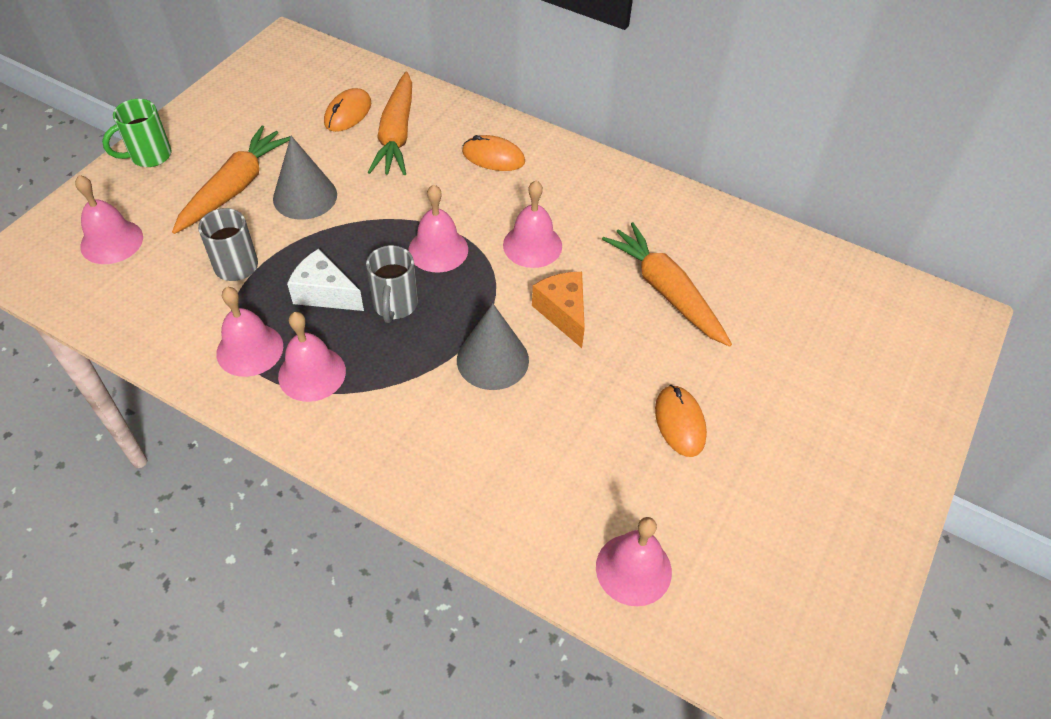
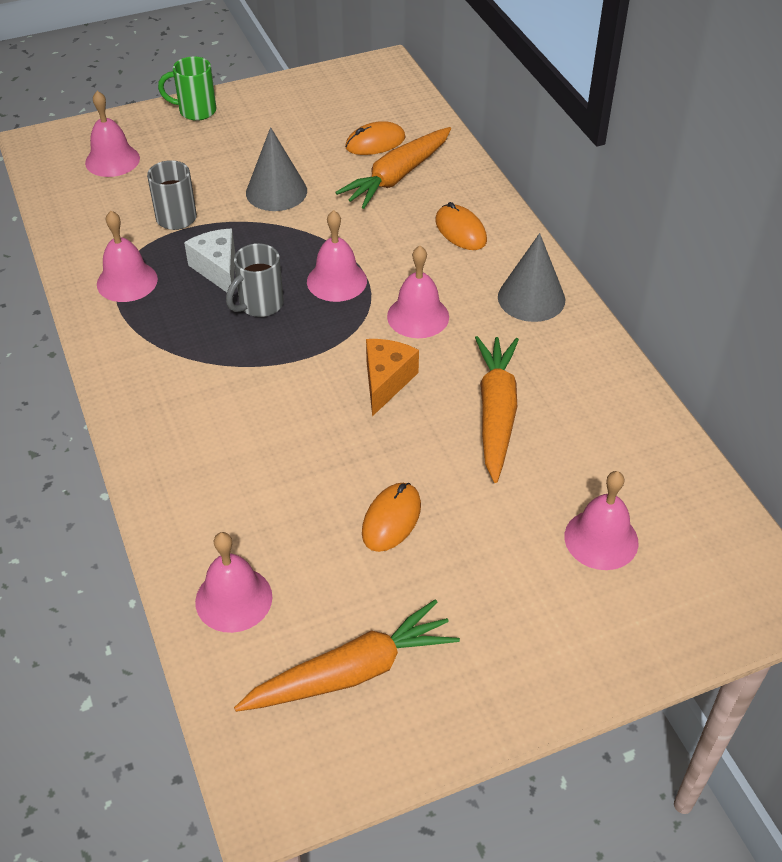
camera: 40 degrees right, 5 degrees down
orange carrot [172,125,290,234] -> orange carrot moved to [234,599,460,712]
pink bell [278,312,346,402] -> pink bell moved to [564,471,639,570]
grey cone [457,304,529,390] -> grey cone moved to [498,233,565,322]

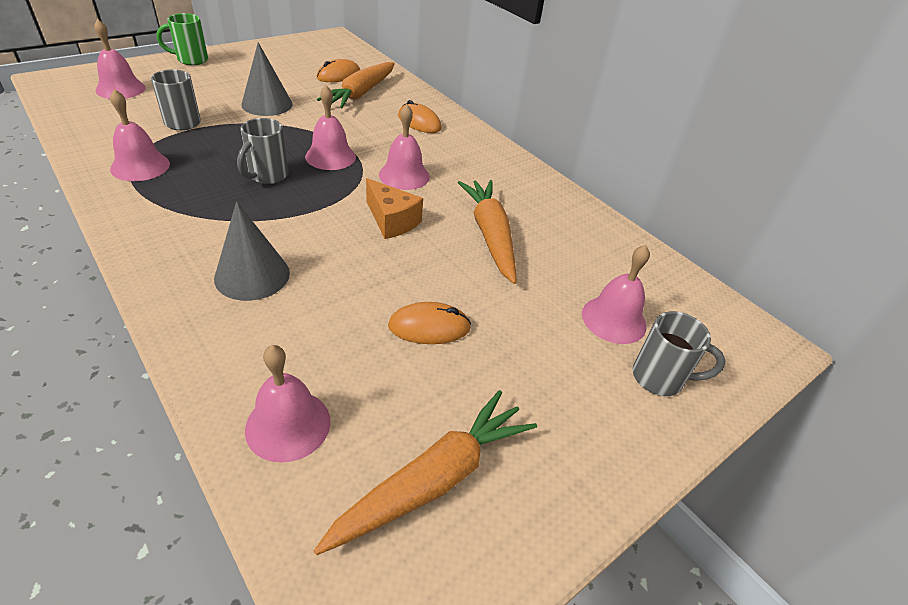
camera: 20 degrees left, 5 degrees down
white cheese [184,229,235,292] -> none
orange mouse [362,483,421,552] -> orange mouse turned 75 degrees clockwise [388,302,471,344]
orange cheese [366,339,419,416] -> orange cheese turned 135 degrees clockwise [366,178,423,239]
grey cone [498,233,565,322] -> grey cone moved to [214,201,290,301]
none -> grey mug [633,311,726,396]

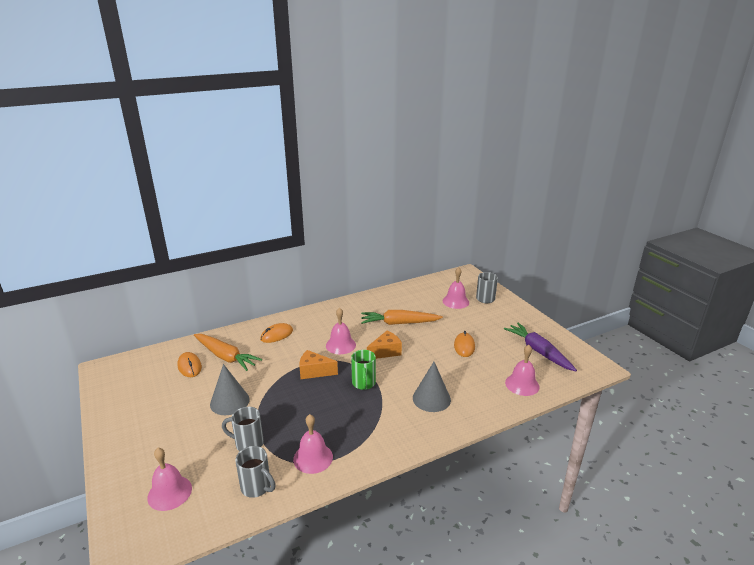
camera: 75 degrees left, 15 degrees down
green mug [156,13,208,65] -> green mug moved to [351,350,376,390]
grey mug [237,118,288,184] -> grey mug moved to [235,446,276,498]
pink bell [305,85,356,170] -> orange cheese [299,350,338,379]
orange carrot [314,390,537,555] -> purple carrot [504,323,577,371]

